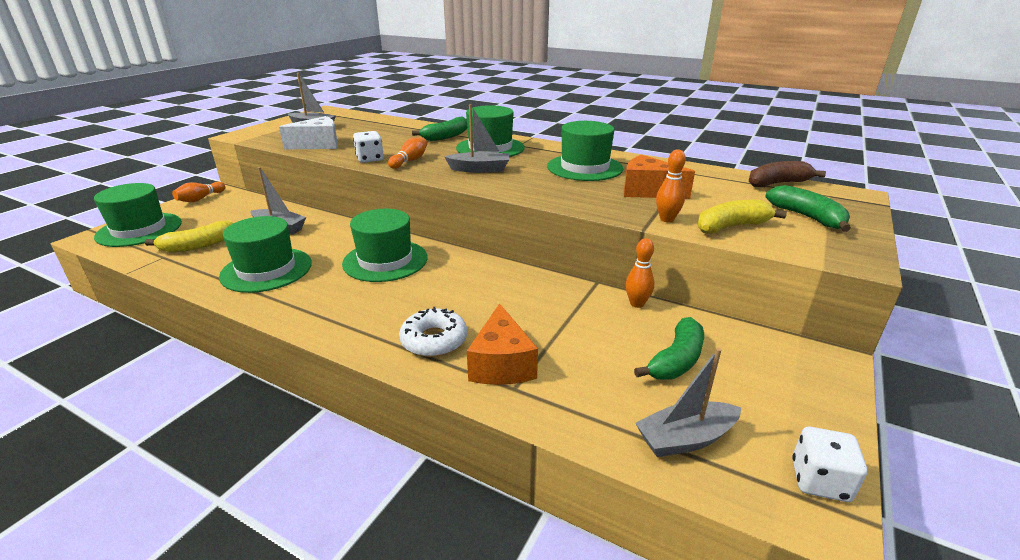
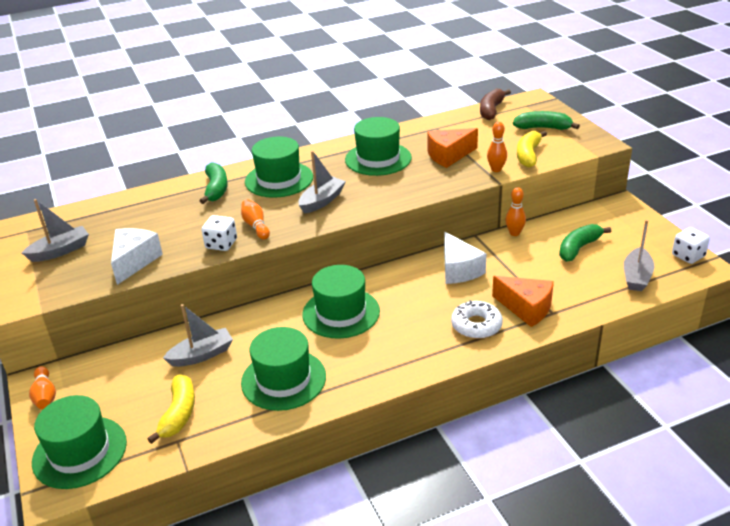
camera: 50 degrees left, 5 degrees up
green banana [634,317,704,380] -> green banana turned 120 degrees counterclockwise [559,224,611,262]
none -> white cheese [444,232,487,284]

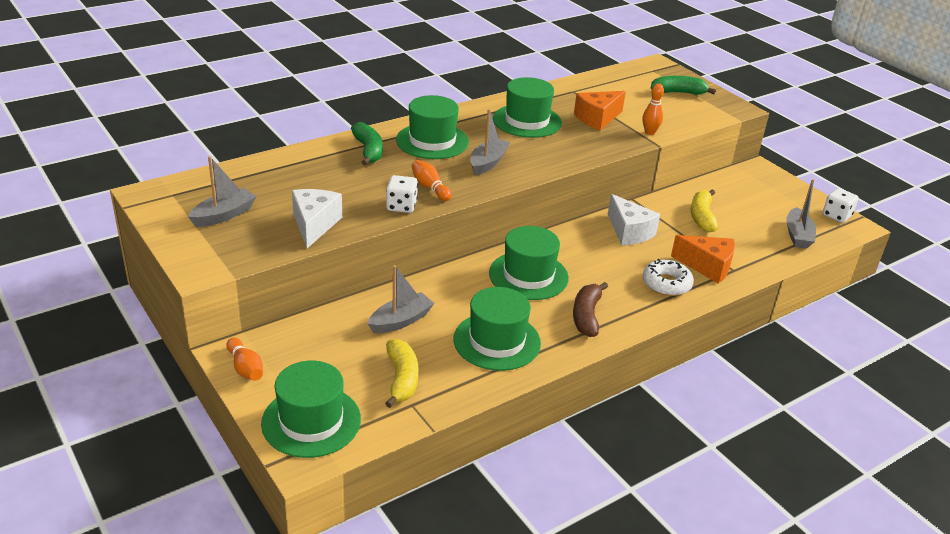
camera: 15 degrees left, 0 degrees up
brown banana [480,89,511,120] -> brown banana moved to [573,282,608,337]
orange bowling pin [506,187,526,236] -> none
yellow banana [517,131,547,168] -> yellow banana moved to [691,190,718,232]
green banana [559,224,611,262] -> none

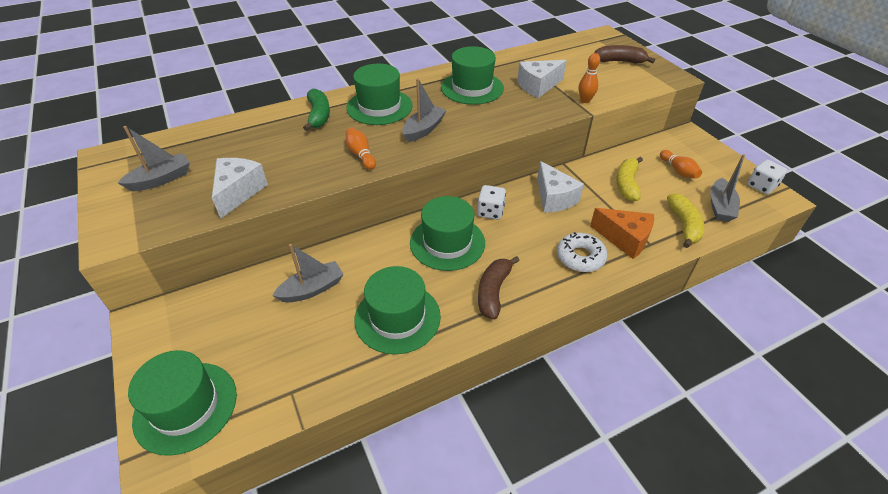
camera: 10 degrees right, 10 degrees up
orange bowling pin [226,338,263,381] -> orange bowling pin moved to [660,150,702,179]
yellow banana [385,339,419,408] -> yellow banana moved to [667,193,704,248]
white dice [386,175,418,213] -> white dice moved to [477,185,506,220]
orange cheese [574,91,626,130] -> white cheese [517,60,567,98]
green banana [651,76,716,95] -> brown banana [594,45,655,64]

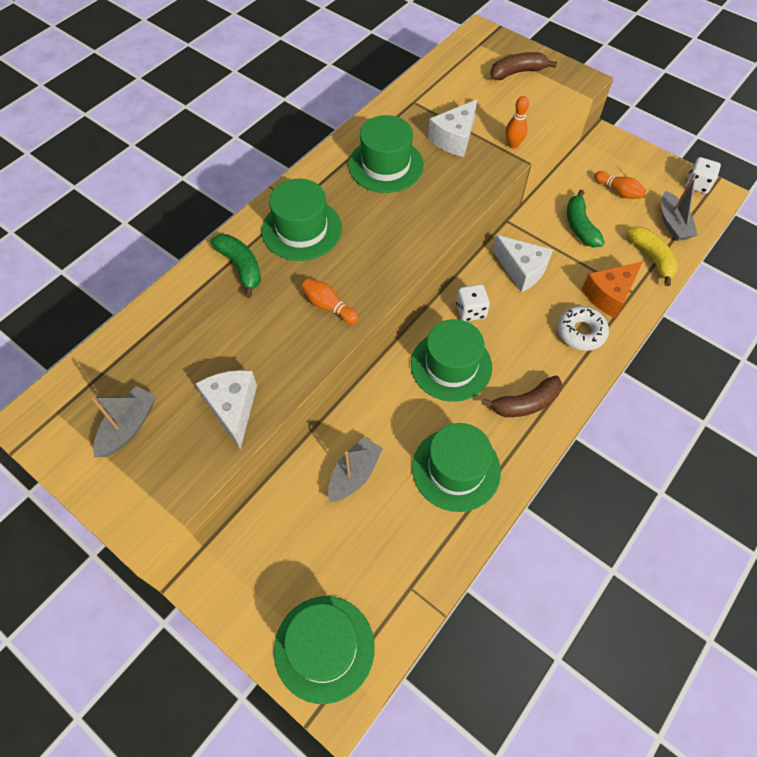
camera: 25 degrees left, 15 degrees up
grey boat [402,78,446,142] -> none
brown banana [478,256,519,320] -> brown banana turned 105 degrees counterclockwise [482,375,562,417]
orange cheese [590,208,654,259] -> orange cheese turned 135 degrees clockwise [582,261,643,319]
yellow banana [616,157,643,201] -> green banana [567,190,605,248]

